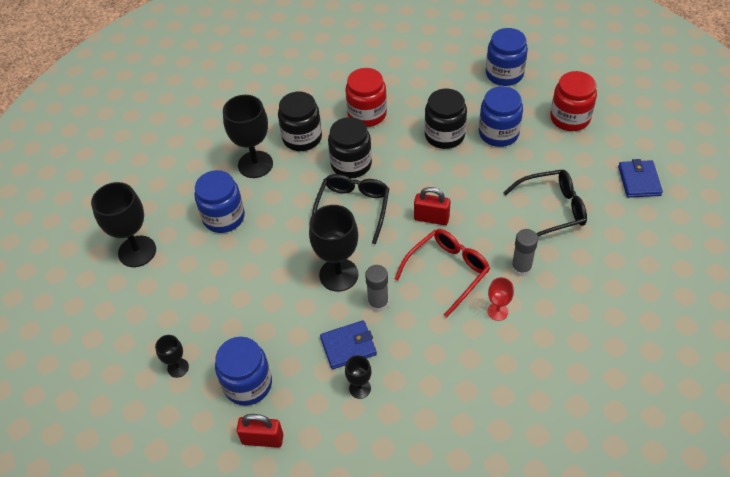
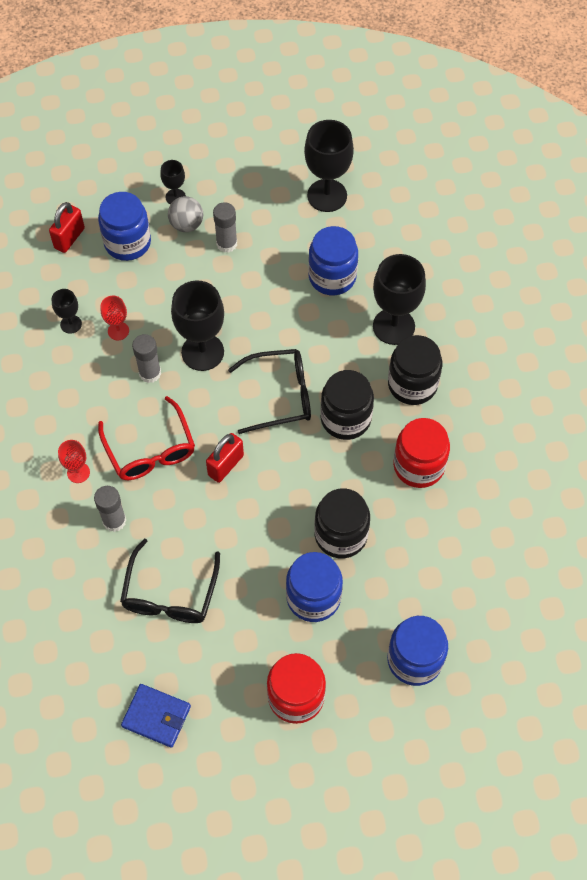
camera: 110 degrees right, 10 degrees up
black glasses [312,174,389,245] -> black glasses turned 45 degrees counterclockwise [228,349,311,434]
blue wallet [320,320,377,369] -> red goblet [101,296,129,340]
none -> grey ball [168,196,203,232]
none -> grey glue stick [213,202,237,253]

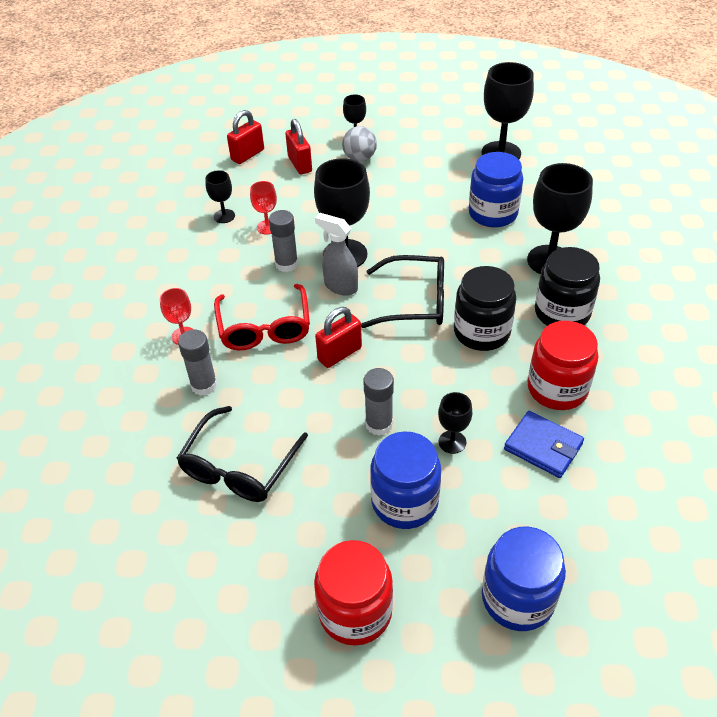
camera: 15 degrees right, 15 degrees down
blue jar [98,192,151,261] -> red padlock [285,119,312,175]
blue wallet [121,684,191,748] -> blue wallet moved to [504,411,584,478]
grey glue stick [213,202,237,253] -> grey glue stick moved to [363,368,394,436]
black jar [314,488,370,558] -> black goblet [438,392,472,454]
none -> grey spray bottle [315,213,358,296]

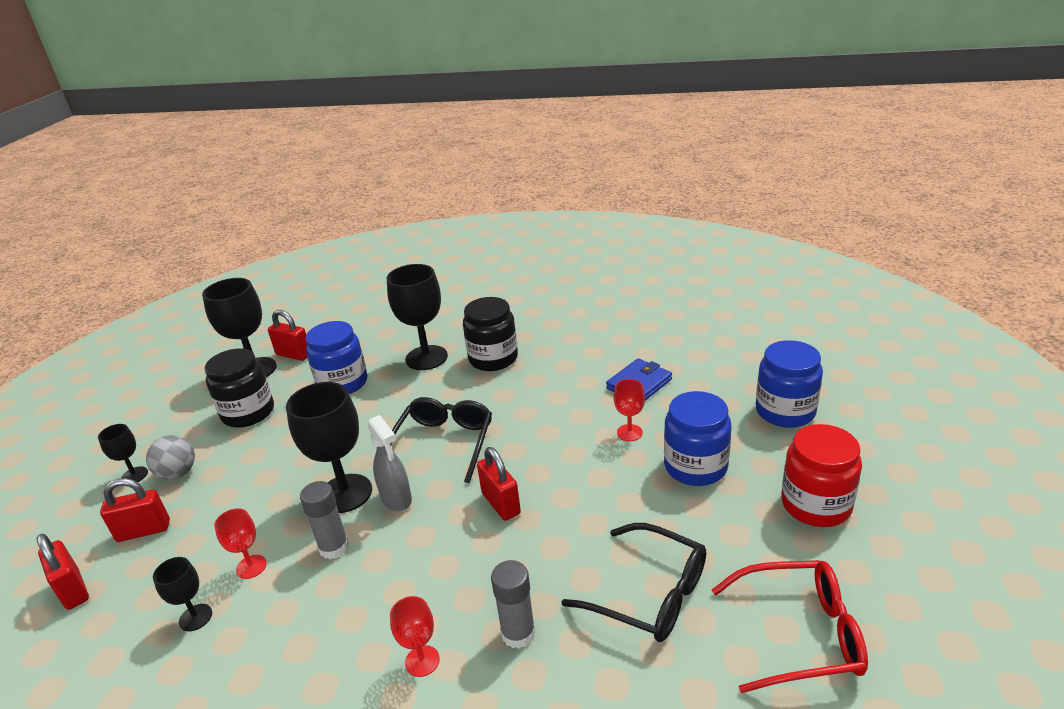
camera: 80 degrees left, 15 degrees down
red glasses [214,284,310,350] -> red glasses moved to [712,560,868,693]
grey spray bottle [315,213,358,296] -> grey spray bottle turned 75 degrees counterclockwise [367,415,412,511]
grey glue stick [363,368,394,436] -> none
black goblet [438,392,472,454] -> red goblet [614,379,645,441]
black jar [454,266,516,351] -> black jar moved to [205,348,274,428]
red jar [528,321,598,410] -> none
none -> red padlock [268,310,307,361]

